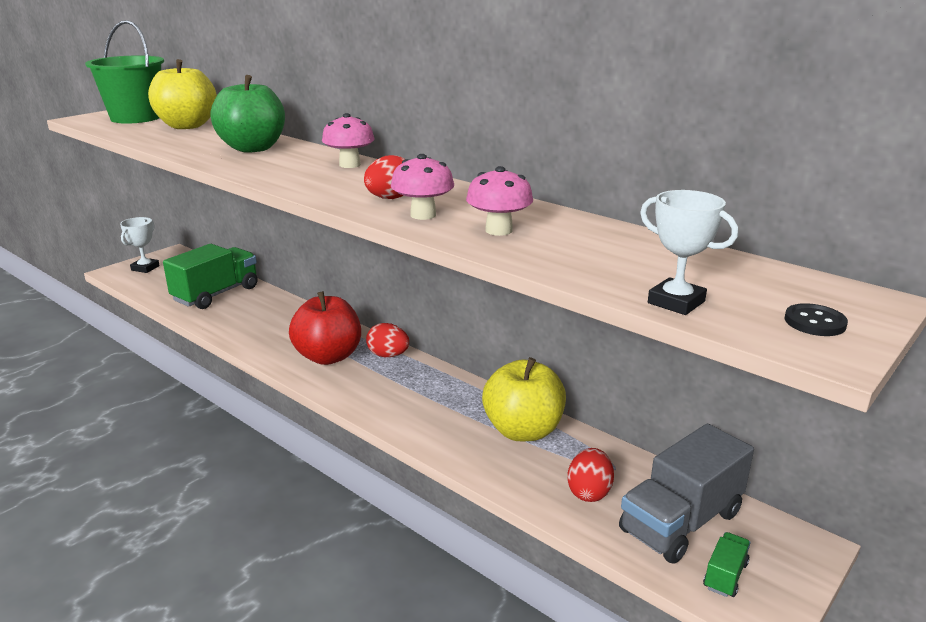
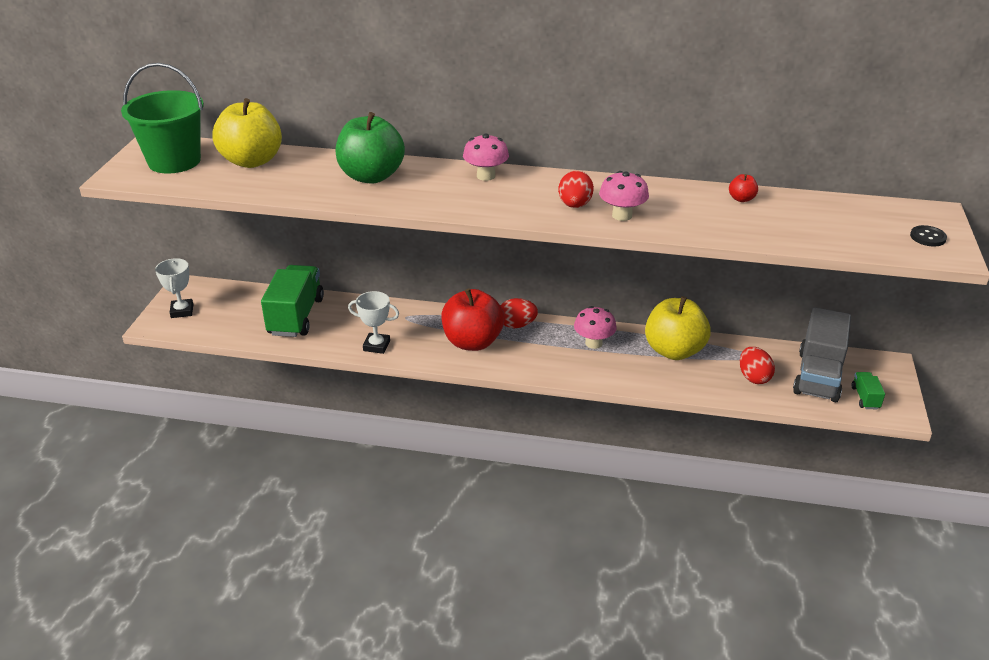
camera: 30 degrees left, 10 degrees up
pink mushroom [466,166,533,236] -> pink mushroom moved to [574,306,617,349]
white trophy [640,190,738,315] -> white trophy moved to [348,291,399,354]
none -> red apple [729,174,758,202]

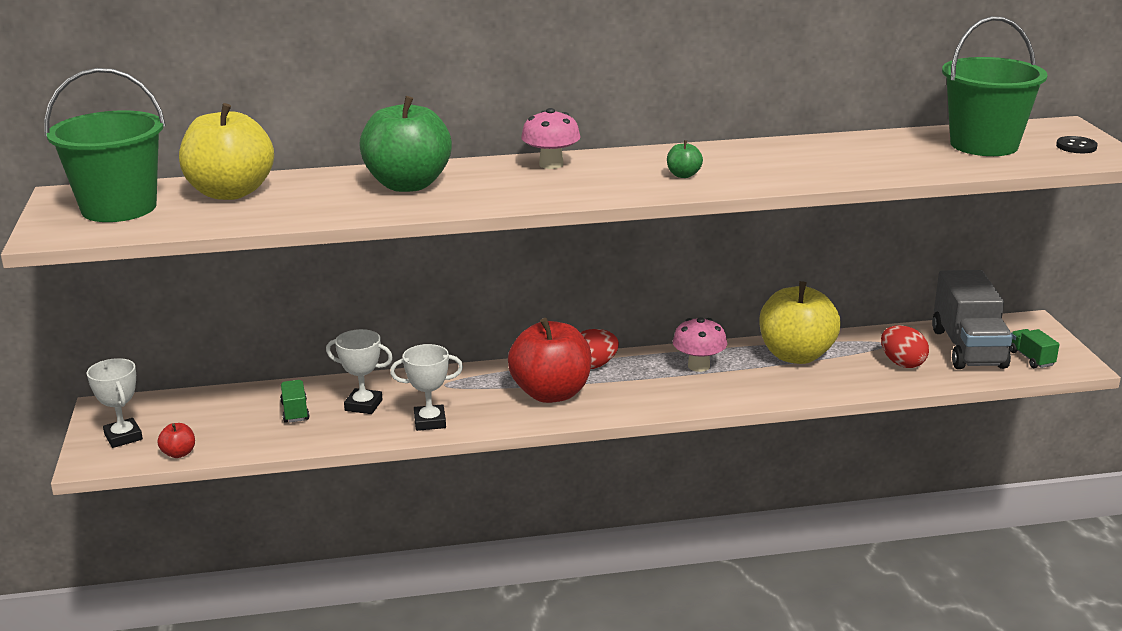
camera: 20 degrees left, 10 degrees down
green truck [261,265,324,337] -> green truck [280,380,310,423], size x0.45
red egg [558,171,594,208] -> green apple [667,140,703,178]
pink mushroom [599,171,649,221] -> none
red apple [729,174,758,202] -> red apple moved to [158,423,195,458]
none -> white trophy [326,329,393,414]
none -> green bucket [942,16,1048,156]

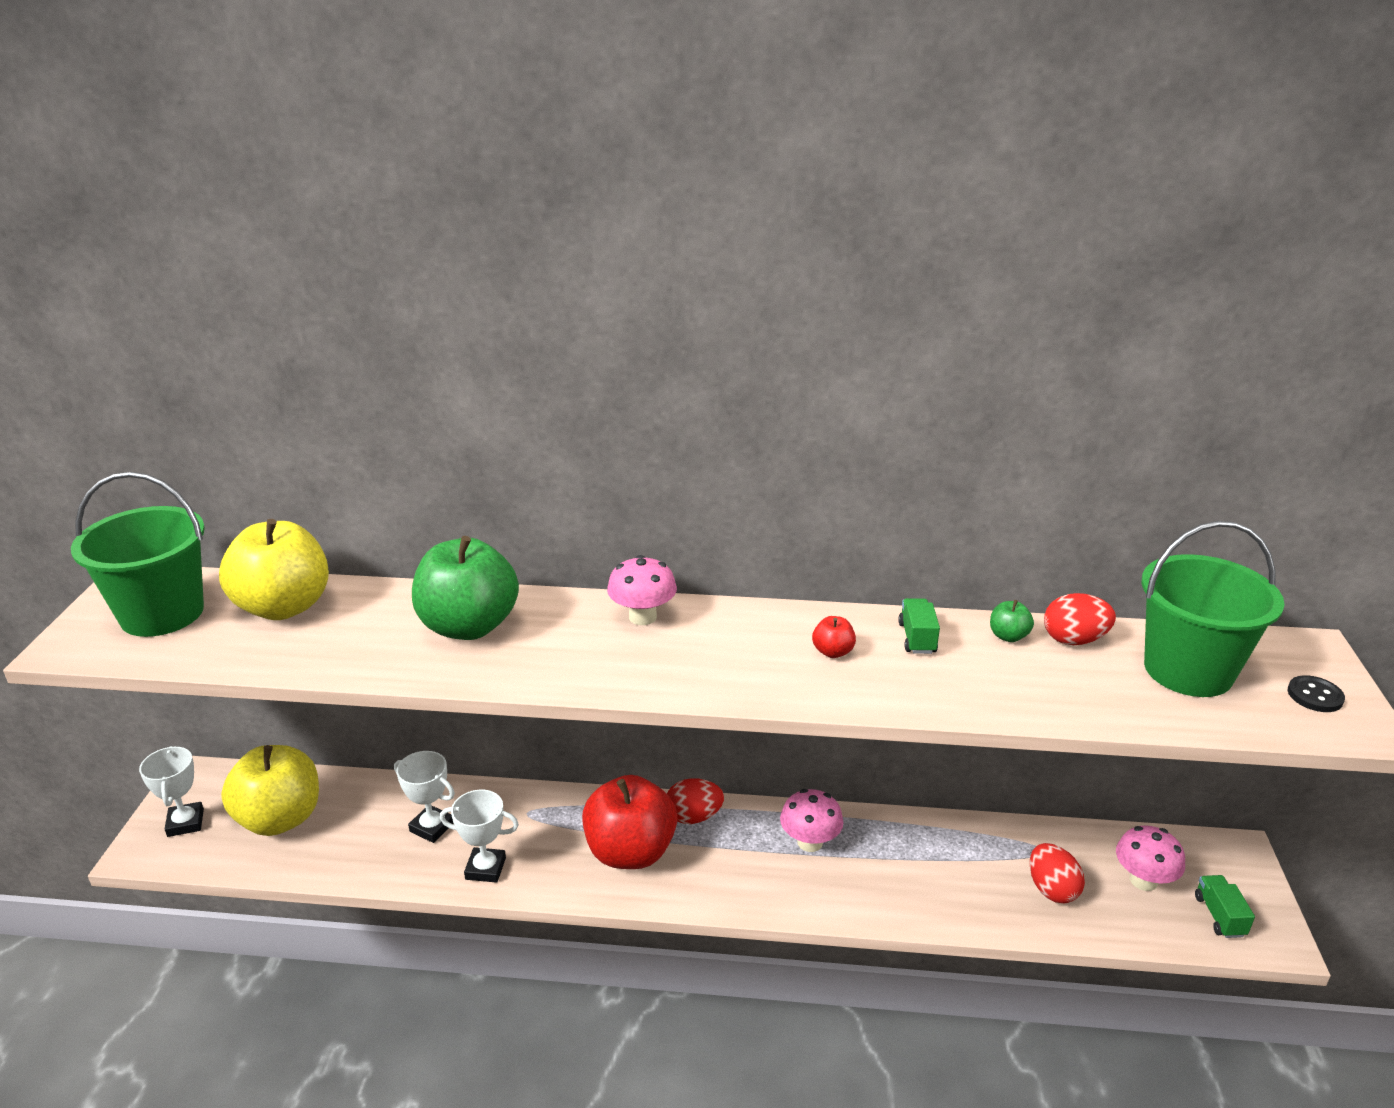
camera: 15 degrees right, 5 degrees up
red apple [158,423,195,458] -> red apple moved to [812,616,856,658]
green truck [280,380,310,423] -> green truck moved to [898,598,940,654]
green apple [667,140,703,178] -> green apple moved to [990,600,1034,642]
yellow apple [759,281,841,364] -> yellow apple moved to [221,745,319,836]
grey truck [932,270,1013,369] -> pink mushroom [1116,826,1185,891]
none -> red egg [1044,593,1116,645]

